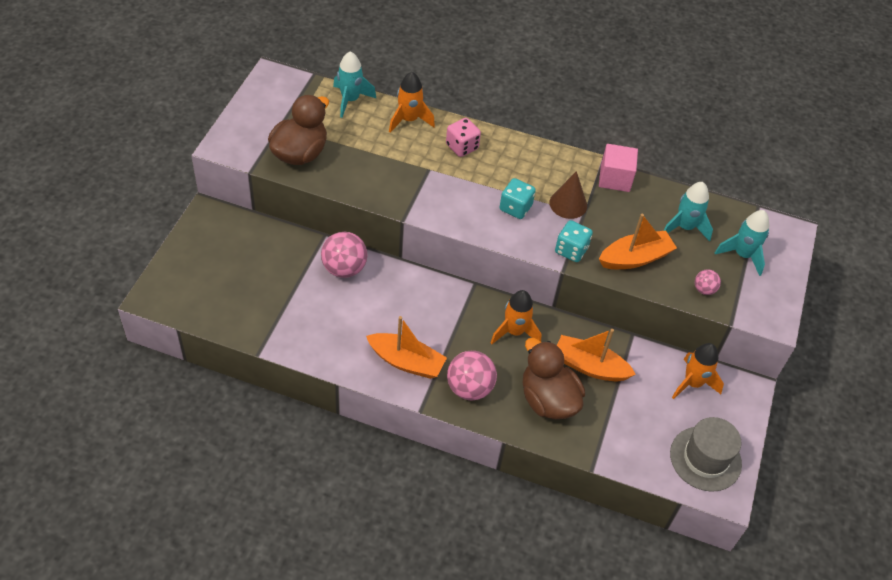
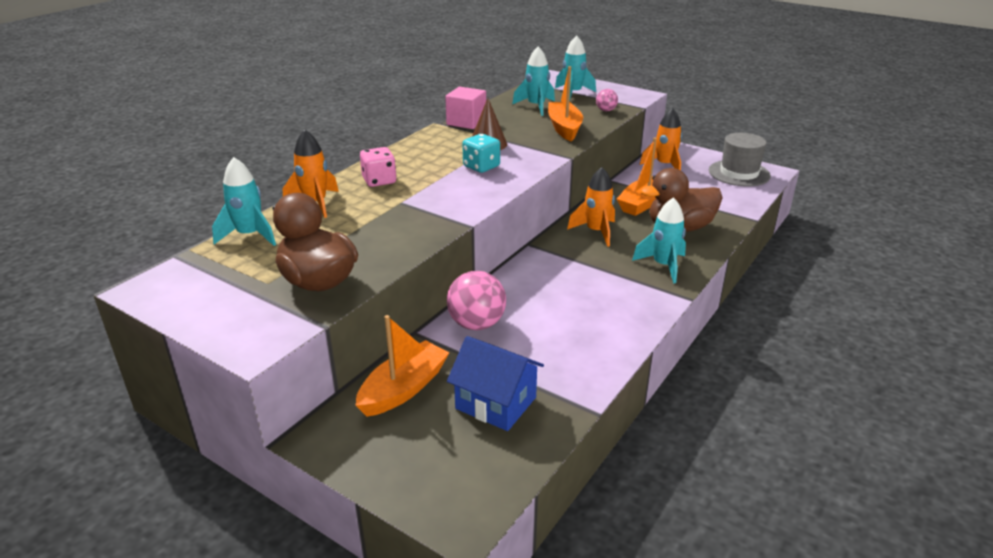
camera: 70 degrees left, 20 degrees down
orange boat [366,316,447,379] -> orange boat moved to [356,315,449,417]
pink ball [447,351,497,400] -> turquoise rocket [632,197,686,283]
turquoise dice [555,220,593,262] -> none
none -> blue house [447,336,544,431]

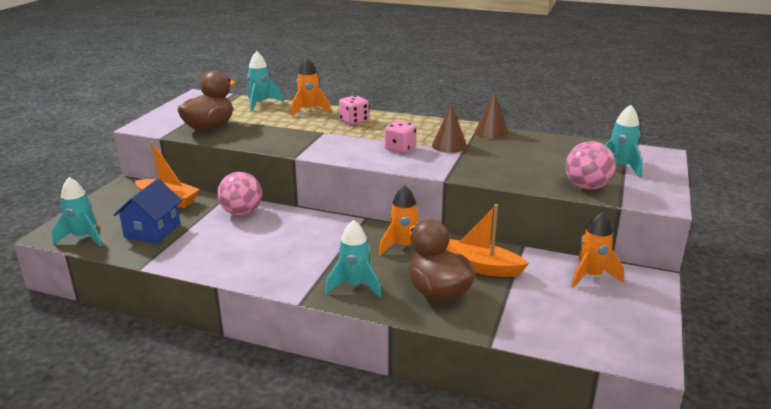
camera: 75 degrees right, 5 degrees down
pink cube [445,86,486,129] -> brown cone [475,92,509,139]
turquoise dice [462,134,500,173] -> pink dice [385,120,416,153]
turquoise rocket [512,46,555,116] -> turquoise rocket moved to [52,177,102,246]
orange boat [548,66,583,141] -> none
pink ball [596,89,618,111] -> pink ball [565,141,616,190], size x1.89
grey hat [709,133,771,187] -> none

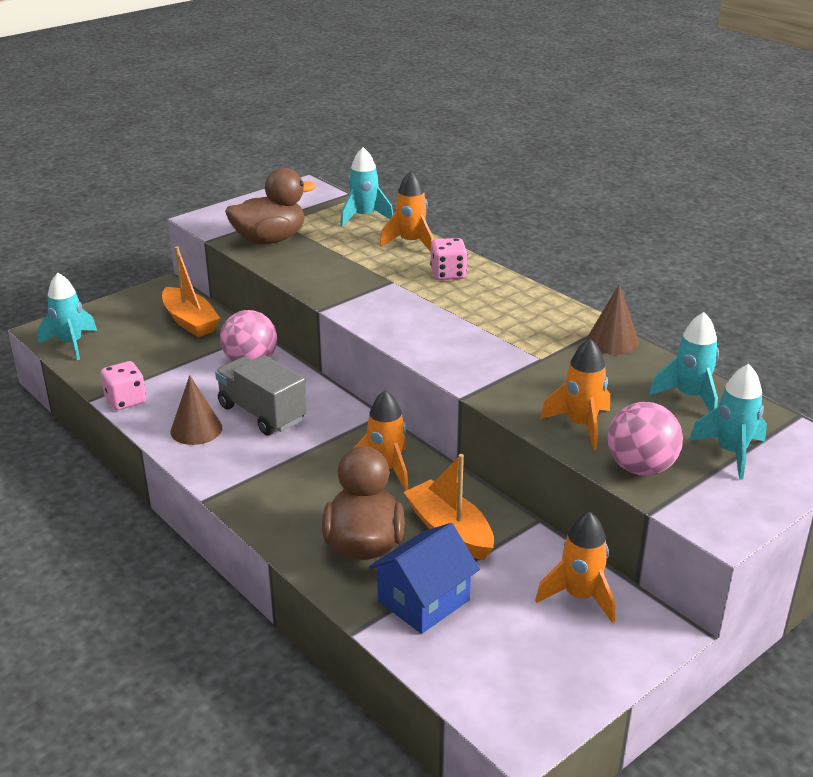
camera: 30 degrees right, 5 degrees up
blue house [114,179,182,244] -> blue house moved to [369,523,480,634]
turquoise rocket [325,220,381,297] -> turquoise rocket moved to [649,312,719,412]
pink dice [385,120,416,153] -> pink dice moved to [101,361,146,410]
brown cone [432,104,467,153] -> brown cone moved to [170,375,222,445]
none -> grey truck [215,355,307,435]
none -> orange rocket [540,338,610,450]

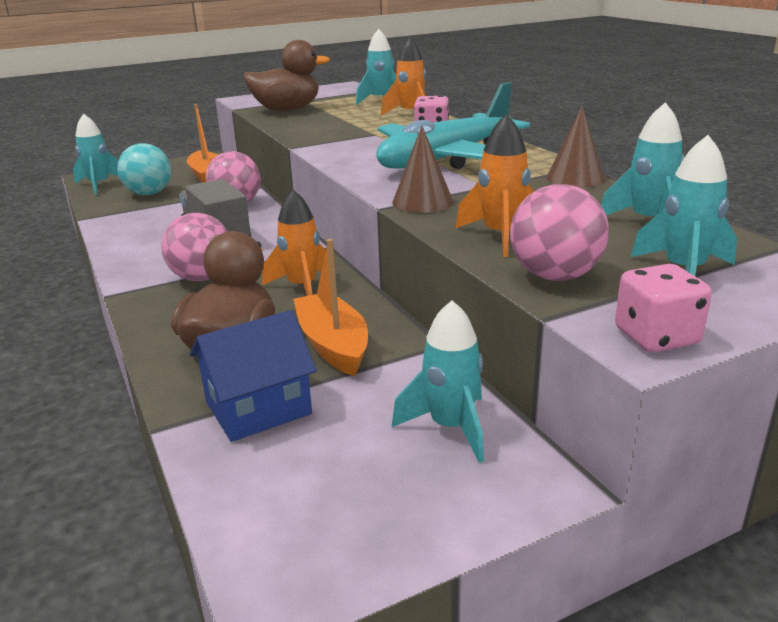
camera: 15 degrees right, 5 degrees down
pink dice [101,361,146,410] -> pink dice moved to [615,264,712,352]
brown cone [170,375,222,445] -> brown cone moved to [392,126,453,213]
orange rocket [535,511,615,623] -> turquoise rocket [392,300,484,463]
none -> turquoise ball [117,143,171,195]
none -> pink ball [161,213,228,281]
none -> turquoise plane [376,82,530,169]

